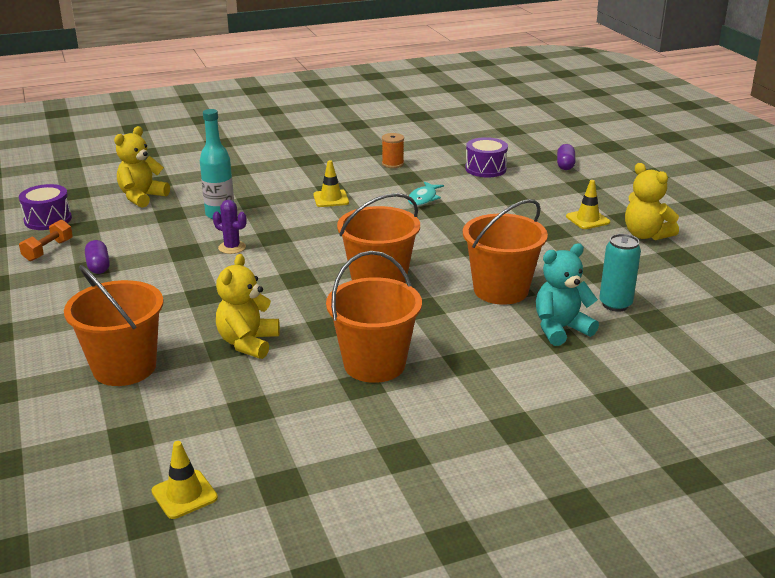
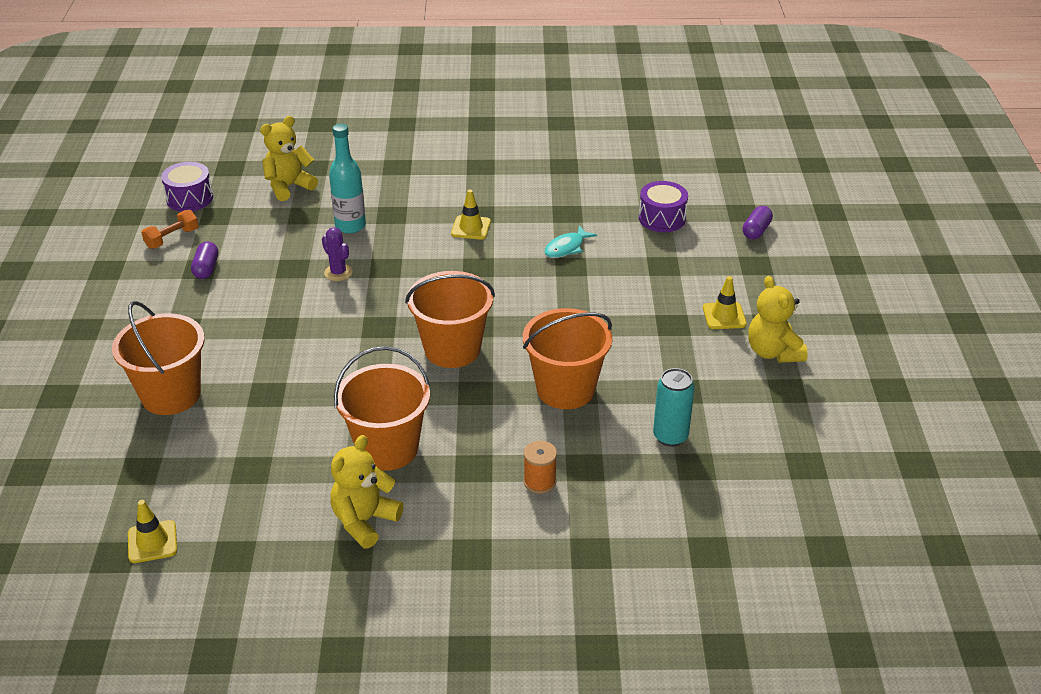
camera: 20 degrees right, 10 degrees up
yellow teddy bear [216,254,280,359] -> yellow teddy bear moved to [330,435,404,549]
orange spool [382,133,404,168] -> orange spool moved to [524,441,557,494]
turquoise teddy bear [536,243,599,346] -> none

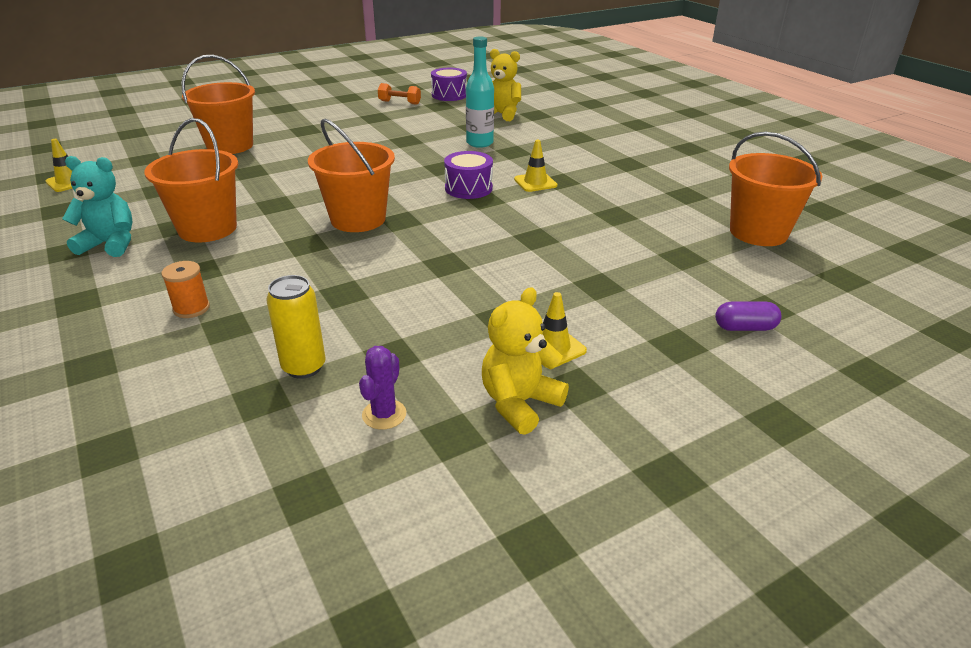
camera: 60 degrees right, 5 degrees down
purple capsule [191,241,218,279] -> none
purple cactus [322,227,353,281] -> purple cactus moved to [359,346,406,430]
yellow teddy bear [330,435,404,549] -> turquoise teddy bear [62,156,132,257]
orange bucket [523,308,612,409] -> orange bucket moved to [729,132,822,246]
turquoise fish [544,225,597,258] -> none
purple drum [639,181,688,232] -> purple drum moved to [444,151,493,199]
turquoise can [653,368,695,447] -> yellow can [266,275,325,379]

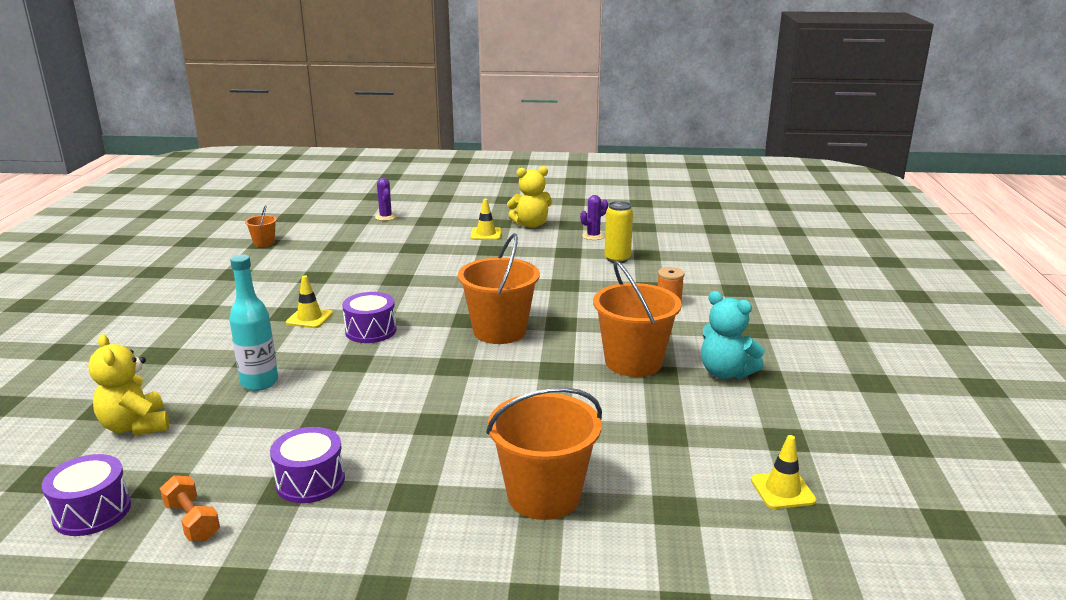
camera: 145 degrees left, 10 degrees down
purple capsule [715,301,782,331] -> purple cactus [375,178,397,221]
orange bucket [729,132,822,246] -> orange bucket [245,205,277,247], size x0.48
none -> purple drum [270,427,345,503]

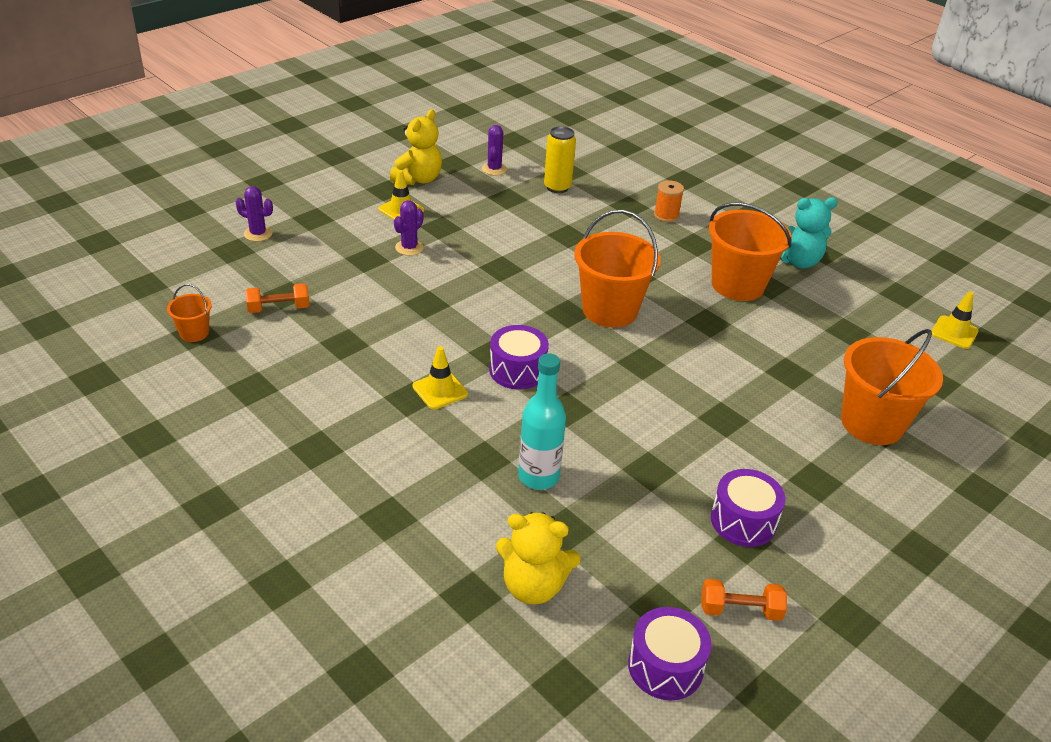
camera: 50 degrees left, 15 degrees up
none -> orange dumbbell [245,283,310,313]
none -> purple cactus [394,200,424,256]

